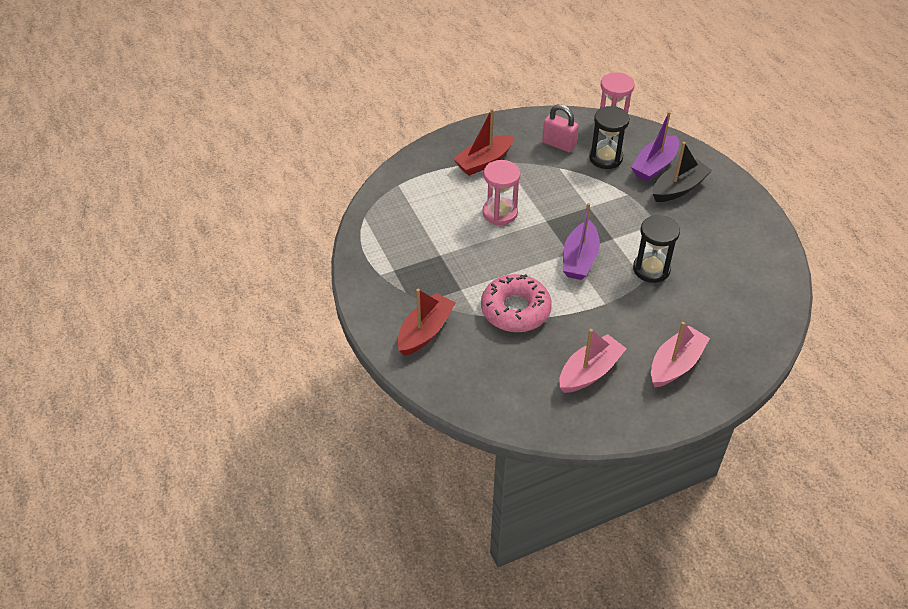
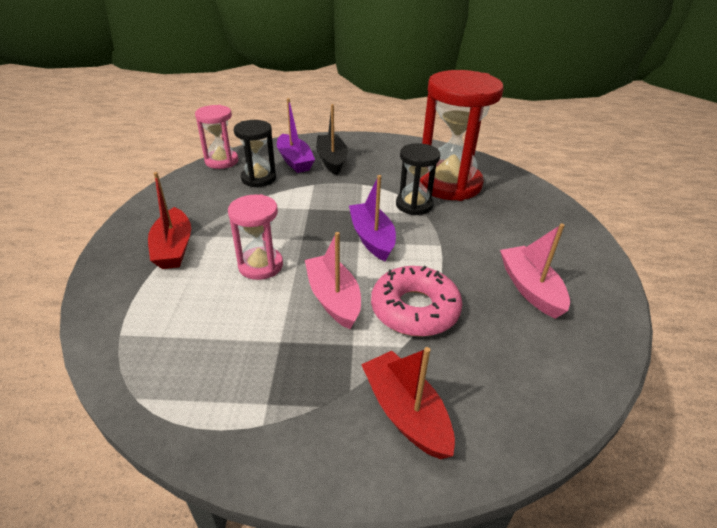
camera: 65 degrees left, 10 degrees down
pink padlock [542,104,579,153] -> none
purple boat [563,203,600,280] -> purple boat turned 150 degrees counterclockwise [349,175,396,261]
pink boat [651,322,710,387] -> pink boat moved to [305,232,361,329]
none -> red hourglass [420,70,504,201]

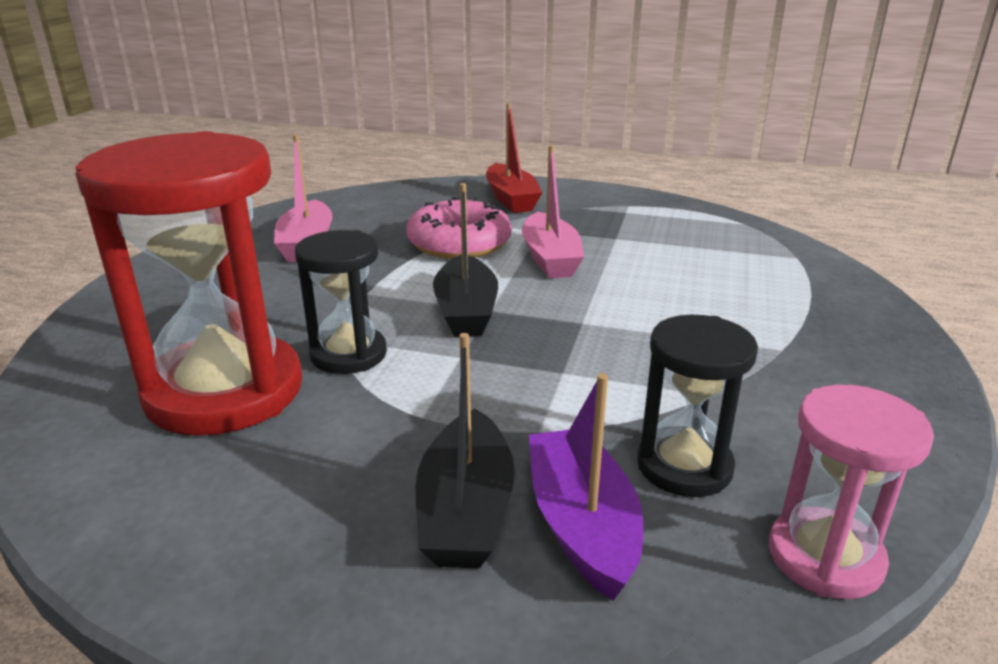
camera: 165 degrees left, 10 degrees down
red boat [148,172,191,269] -> none
pink hourglass [228,194,283,280] -> none
purple boat [349,175,396,261] -> black boat [433,183,498,337]

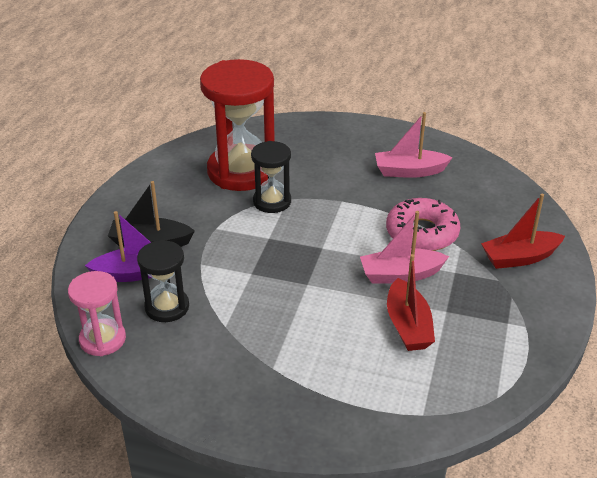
camera: 90 degrees right, 10 degrees up
black boat [433,183,498,337] -> none
none -> red boat [387,254,435,351]

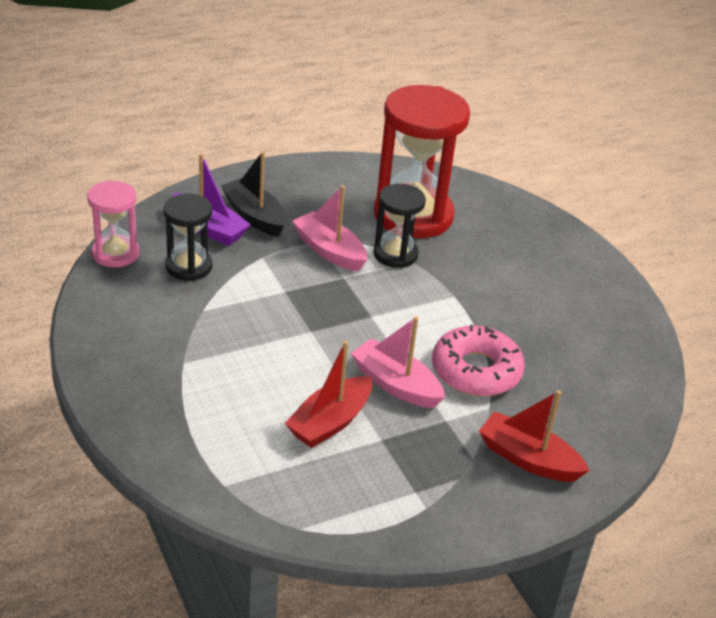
camera: 45 degrees right, 0 degrees up
pink boat [375,112,453,178] -> pink boat moved to [292,185,367,271]

